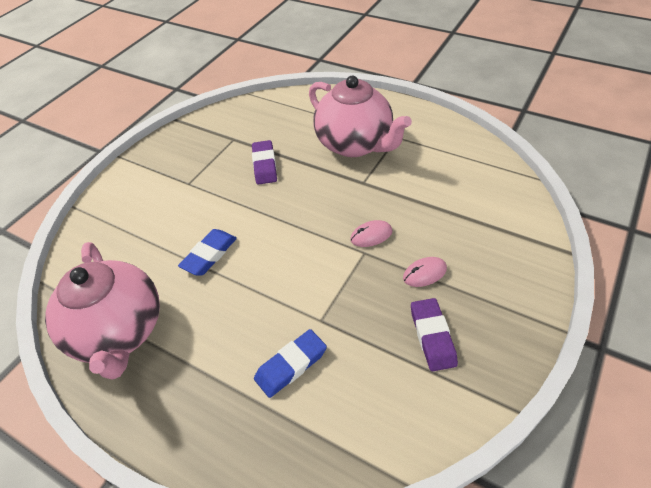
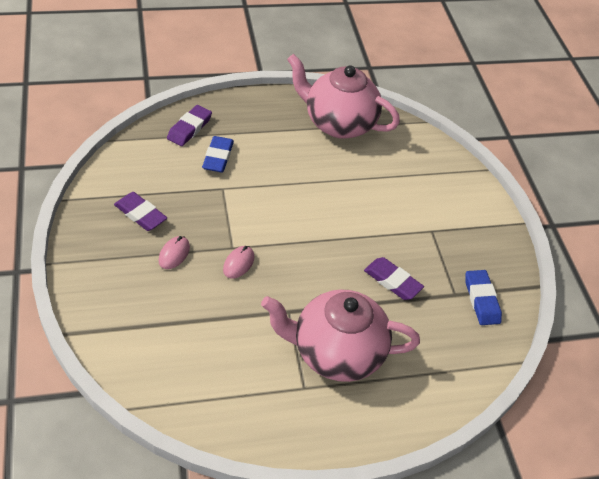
camera: 130 degrees right, 0 degrees up
blue eraser [178,229,237,276] -> blue eraser moved to [465,270,502,325]
none -> purple eraser [167,105,212,146]

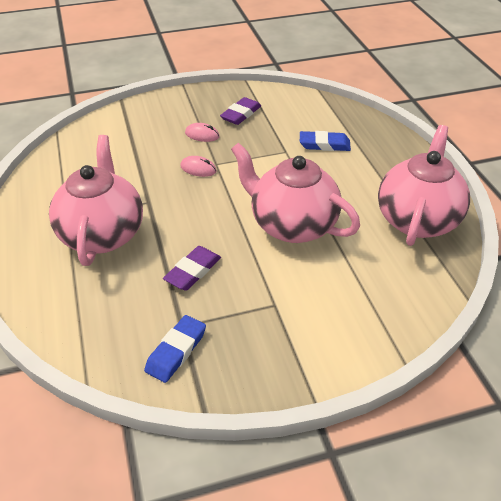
camera: 90 degrees right, 5 degrees down
purple eraser [167,105,212,146] -> none
blue eraser [465,270,502,325] -> blue eraser turned 45 degrees counterclockwise [144,315,206,383]
none -> pink teapot [231,143,360,243]

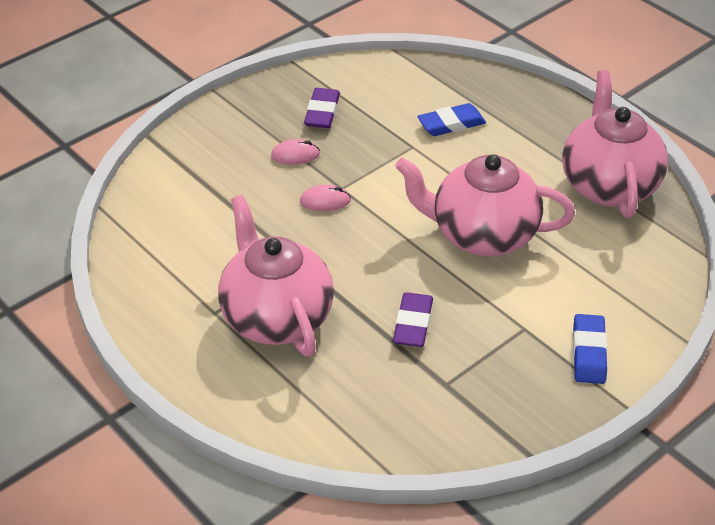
camera: 25 degrees left, 0 degrees up
blue eraser [144,315,206,383] -> blue eraser moved to [573,314,607,384]

